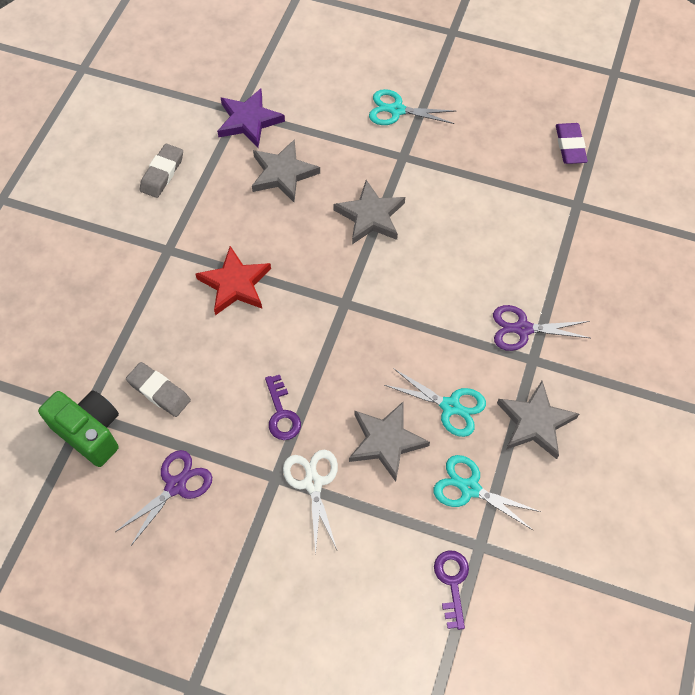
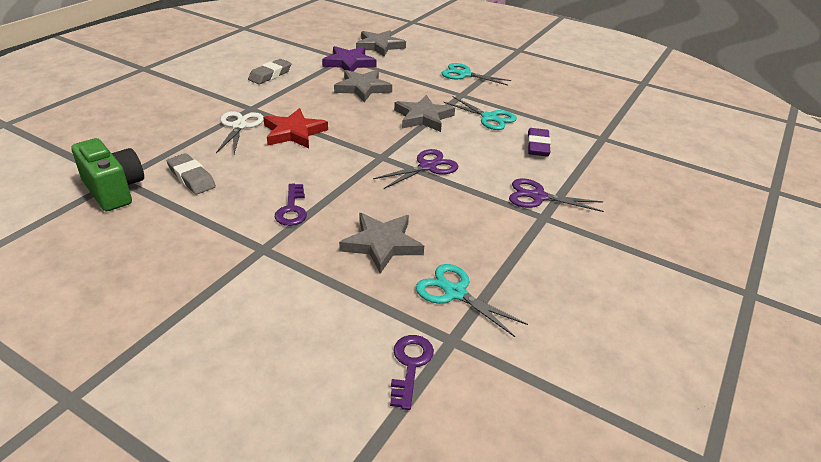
camera: 10 degrees right, 25 degrees down
purple scissors [115,450,212,547] -> purple scissors moved to [373,149,458,189]
white scissors [283,450,338,554] -> white scissors moved to [216,111,264,154]
turquoise scissors [385,368,486,437] -> turquoise scissors moved to [443,96,517,130]
grey star [497,381,579,459] -> grey star moved to [356,30,406,57]
purple eraser [556,123,588,164] -> purple eraser moved to [527,128,551,157]

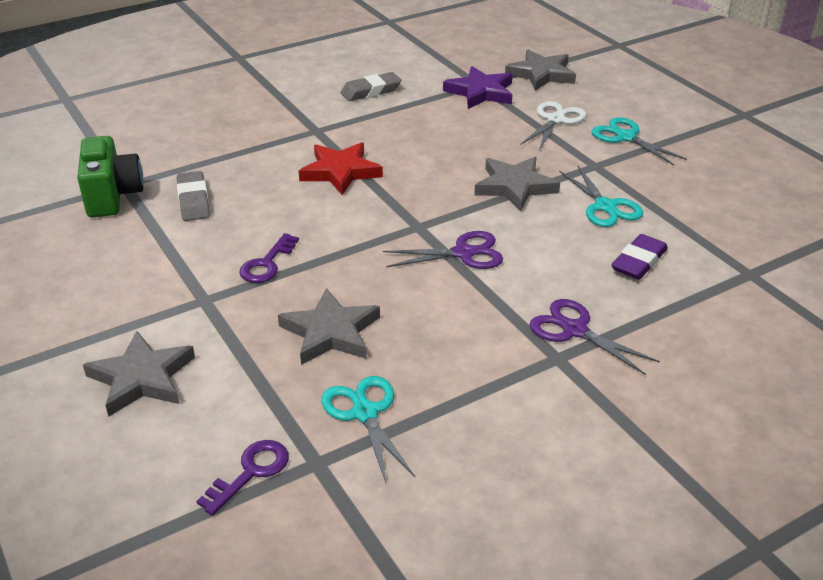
camera: 30 degrees right, 0 degrees up
white scissors [216,111,264,154] -> white scissors moved to [521,101,586,151]
grey star [334,70,392,102] -> grey star moved to [83,331,195,416]

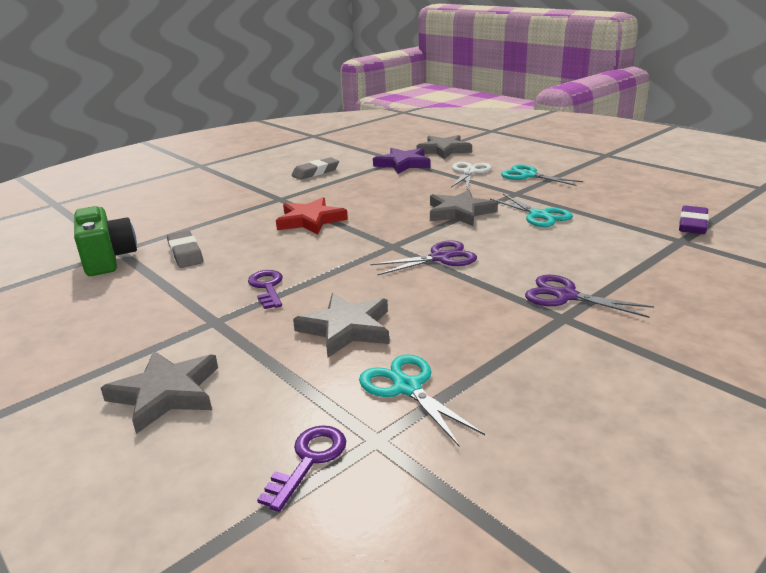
camera: 10 degrees left, 10 degrees down
purple key [239,233,299,283] -> purple key turned 150 degrees clockwise [248,270,283,309]
purple eraser [611,234,668,280] -> purple eraser moved to [679,205,709,234]

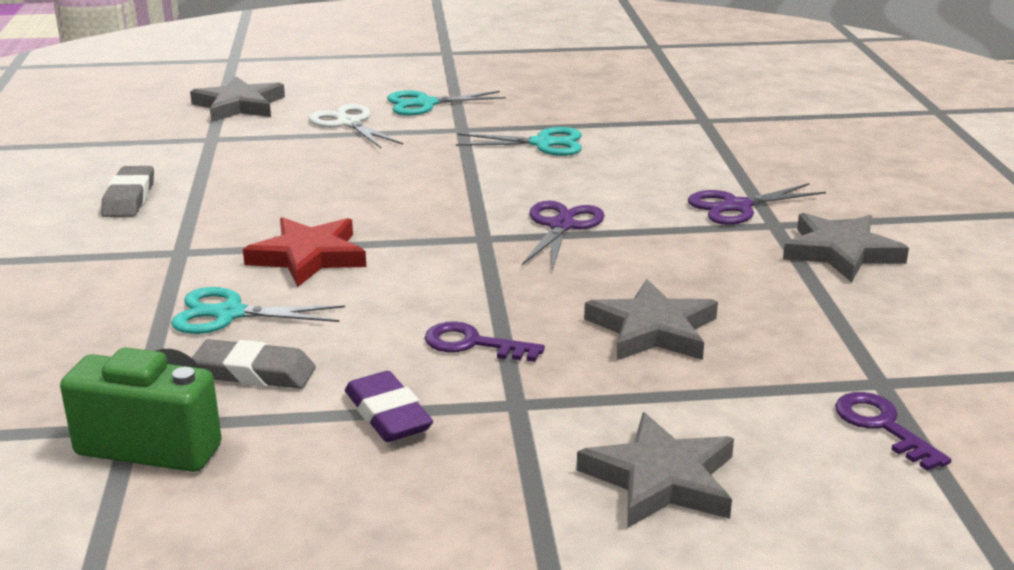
camera: 55 degrees left, 0 degrees up
turquoise scissors [359,354,485,447] -> turquoise scissors moved to [171,287,345,334]
purple star [373,148,431,174] -> none
grey star [430,190,498,226] -> grey star moved to [783,213,909,282]
purple eraser [679,205,709,234] -> purple eraser moved to [345,371,433,442]

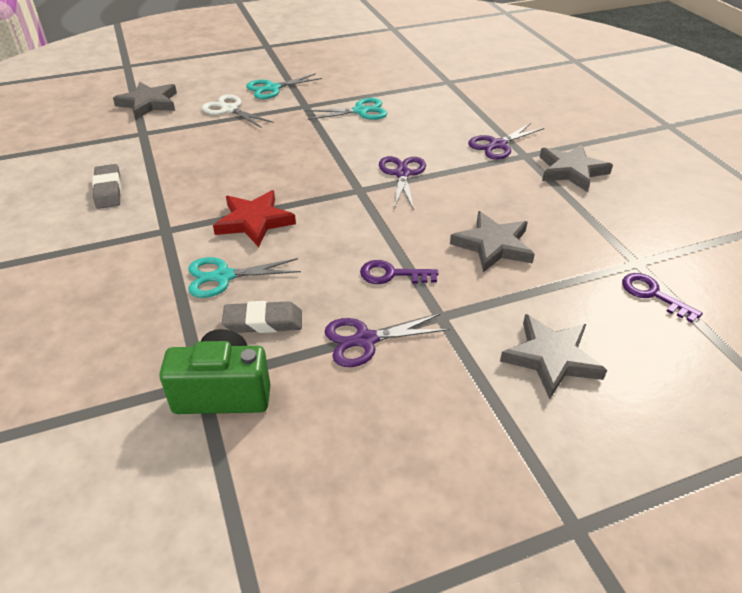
camera: 15 degrees left, 15 degrees up
purple eraser [345,371,433,442] -> purple scissors [324,314,449,367]

